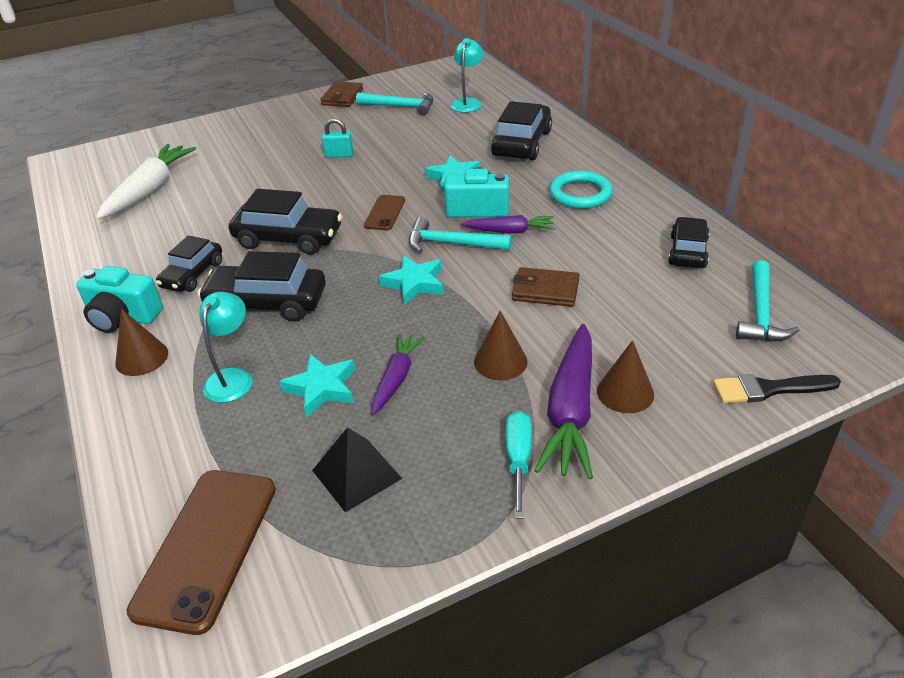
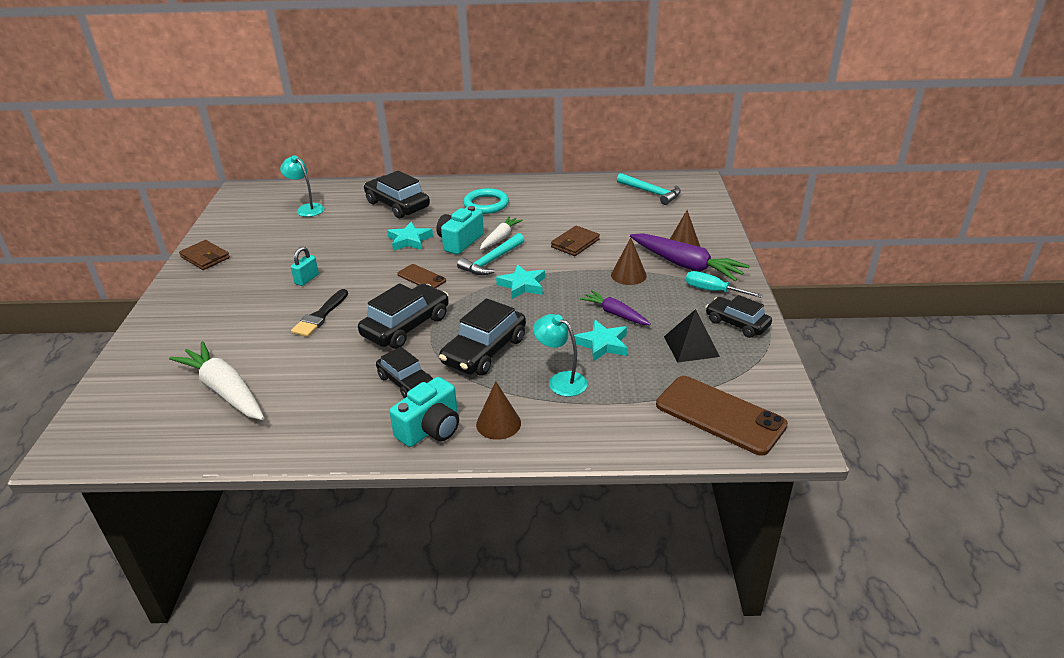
camera: 65 degrees left, 5 degrees down
turquoise hammer [356,92,433,116] -> none
purple carrot [461,215,555,233] -> white carrot [480,216,523,250]
black car [668,217,710,268] -> black car moved to [706,295,772,338]
black brush [713,374,841,403] -> black brush moved to [291,289,348,337]

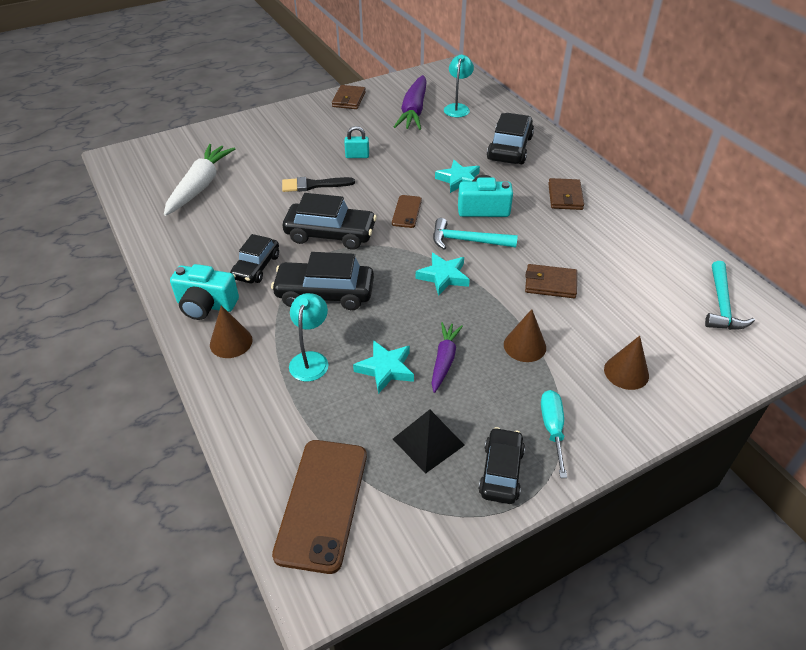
camera: 60 degrees right, 10 degrees up
turquoise ring [463,188,509,214] -> brown wallet [548,178,584,210]
white carrot [480,216,523,250] -> none
purple carrot [630,233,750,281] -> purple carrot moved to [394,75,427,130]

